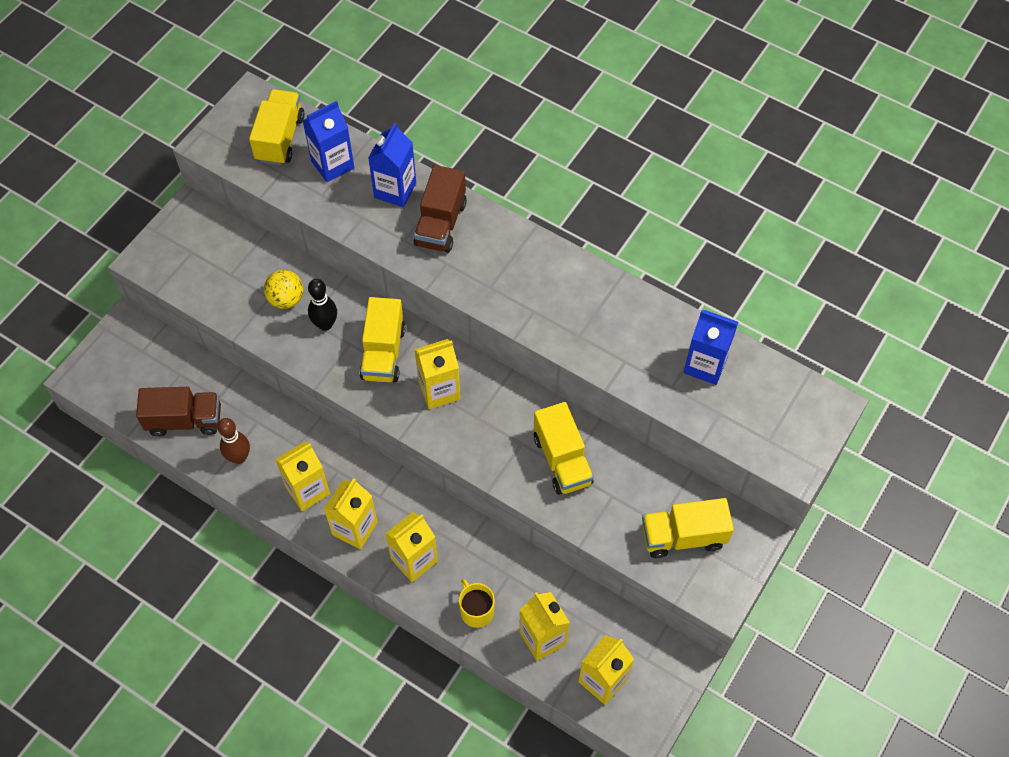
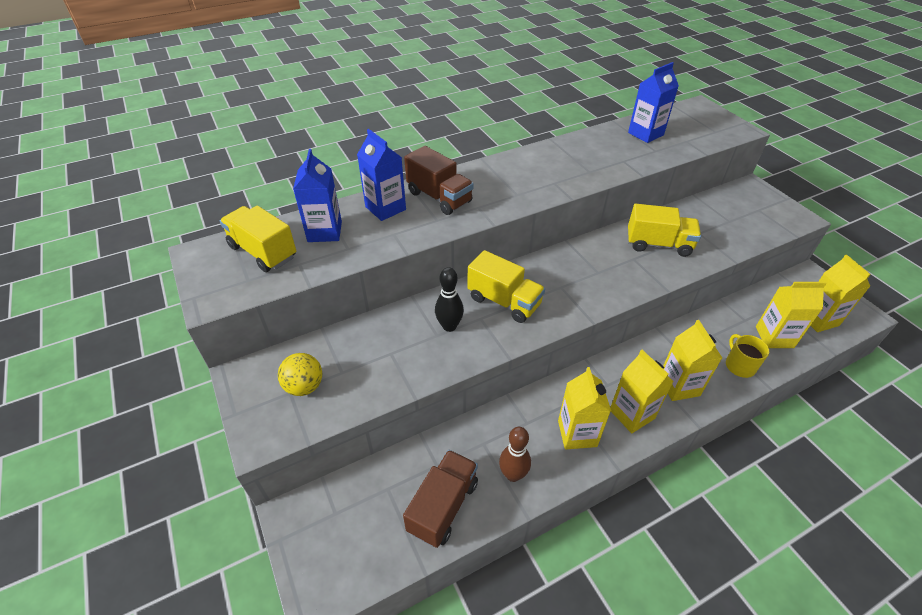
camera: 60 degrees left, 15 degrees down
yellow ball [264,270,304,309] -> yellow ball moved to [278,353,322,396]
yellow carton [414,339,460,409] -> none
yellow mug [459,579,495,628] -> yellow mug turned 75 degrees clockwise [726,334,769,378]
yellow truck [642,498,734,558] -> none

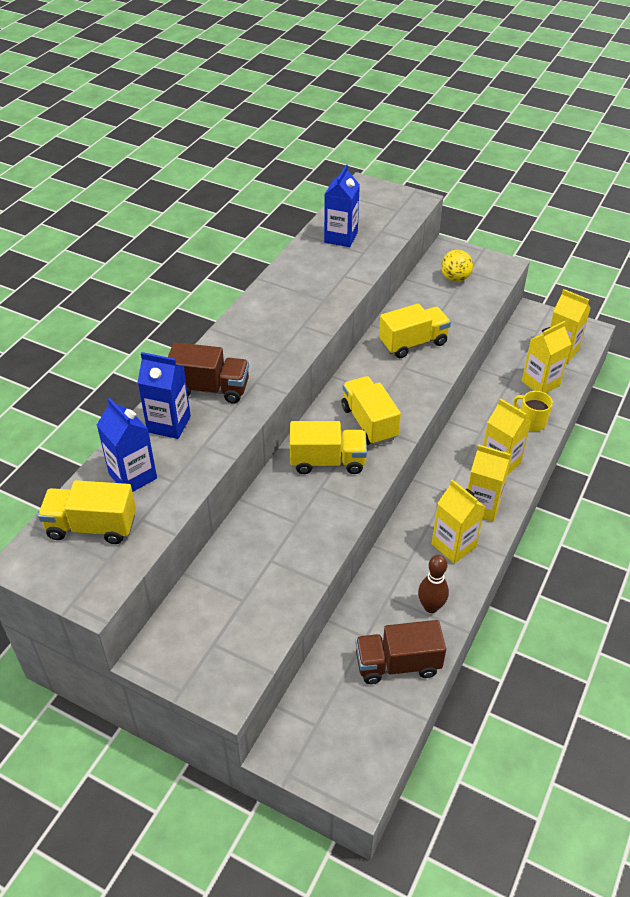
camera: 35 degrees left, 0 degrees up
yellow ball [278,353,322,396] -> yellow ball moved to [441,250,473,282]
brown truck [403,450,478,548] -> brown truck turned 90 degrees counterclockwise [355,620,446,684]
black bowling pin [435,267,464,332] -> none
none -> yellow truck [342,376,401,446]

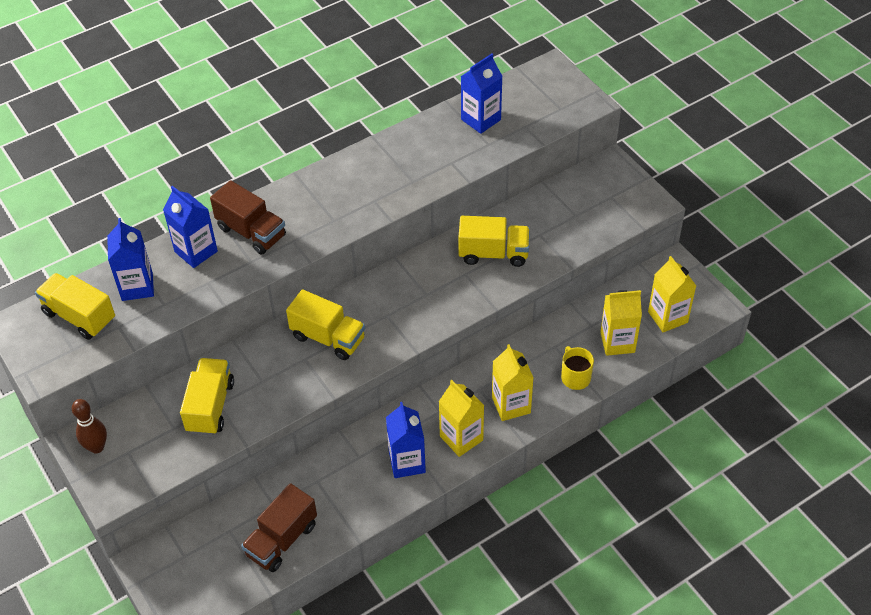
camera: 30 degrees right, 5 degrees up
yellow truck [342,376,401,446] -> yellow truck moved to [180,358,234,435]
brown truck [355,620,446,684] -> brown truck turned 75 degrees counterclockwise [241,483,317,572]
brown bowling pin [418,555,449,613] -> brown bowling pin moved to [72,399,107,453]
yellow carton [432,479,485,564] -> blue carton [386,402,426,478]
yellow ball [441,250,473,282] -> none

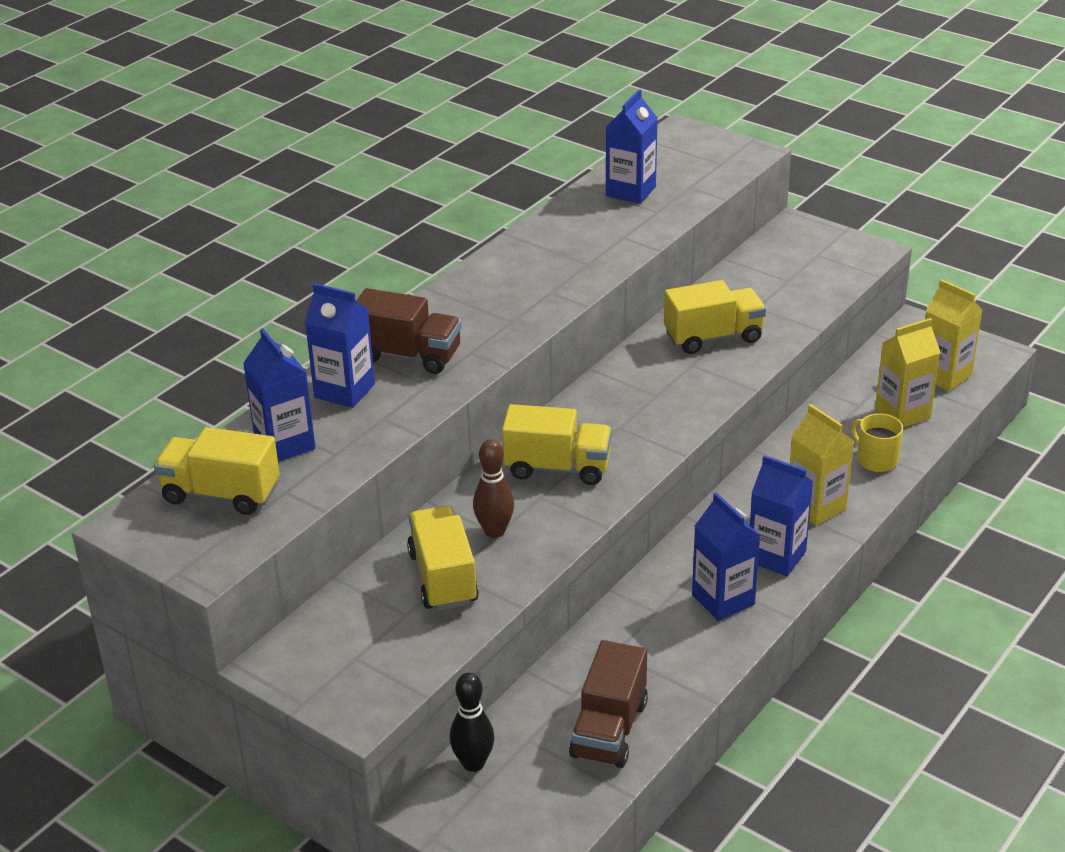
camera: 20 degrees left, 15 degrees down
brown bowling pin [72,399,107,453] -> brown bowling pin moved to [473,439,514,538]
yellow carton [438,380,484,457] -> blue carton [750,455,813,576]
none -> black bowling pin [450,673,494,772]

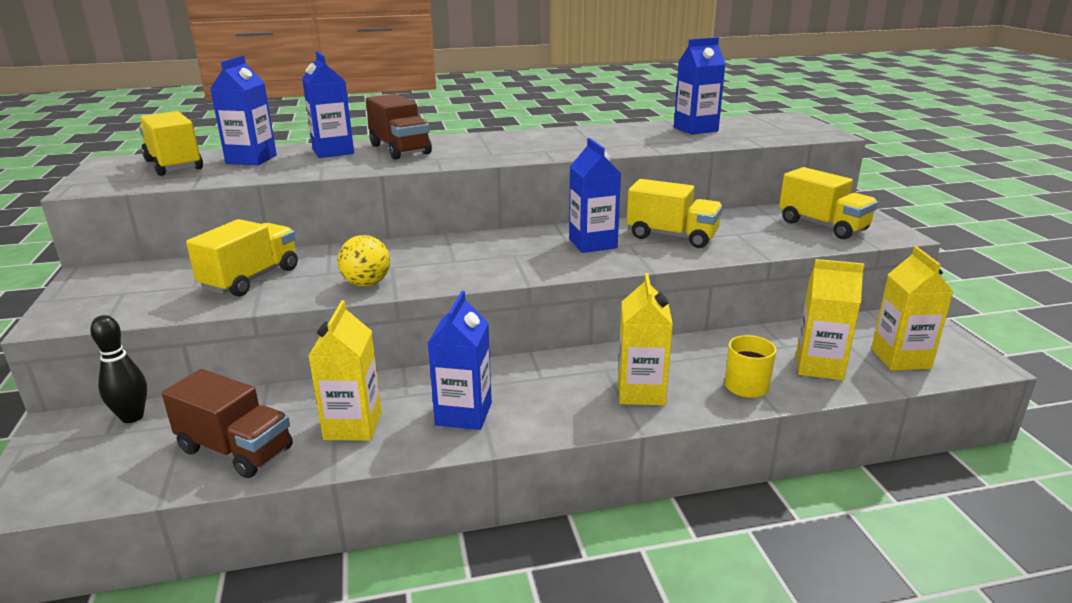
camera: 40 degrees right, 10 degrees down
brown bowling pin [473,439,514,538] -> none
yellow truck [502,404,612,485] -> yellow truck moved to [779,167,878,239]
brown truck [569,640,648,768] -> brown truck turned 120 degrees counterclockwise [162,369,293,478]
blue carton [750,455,813,576] -> blue carton moved to [569,138,621,253]
none -> yellow carton [309,300,382,441]
none -> yellow ball [338,235,390,287]

